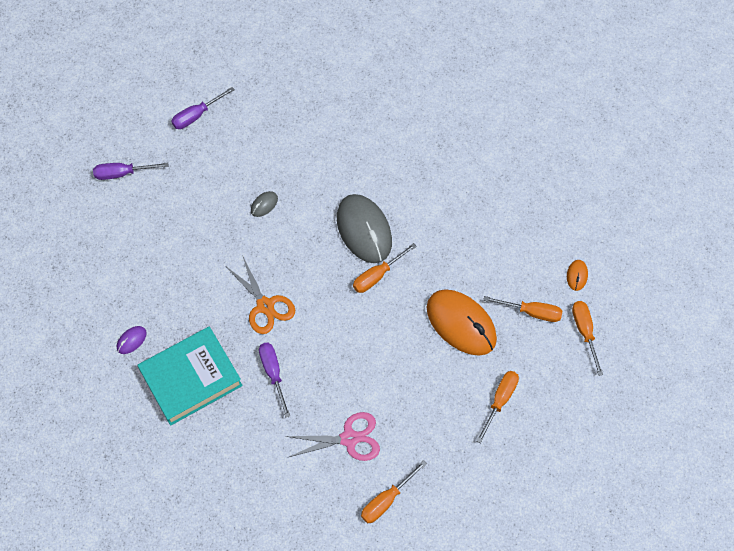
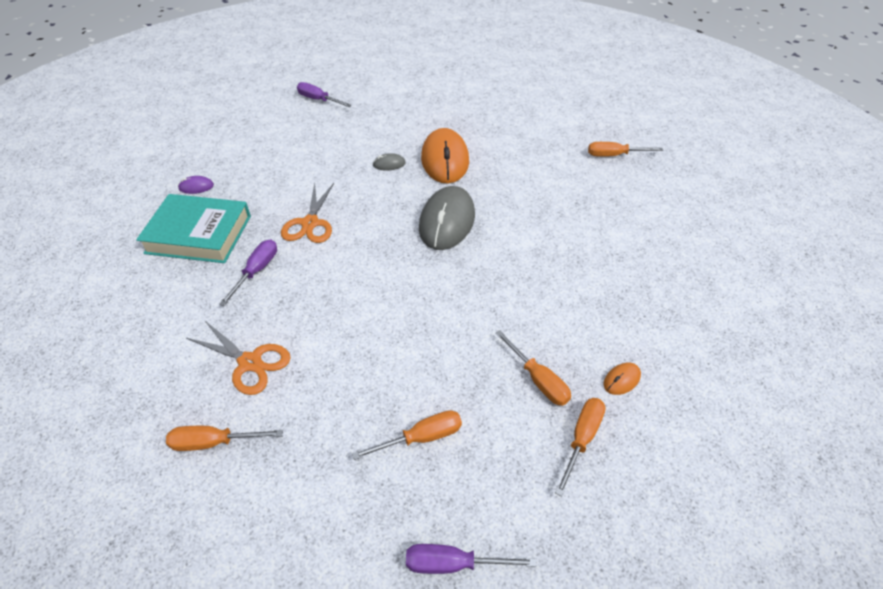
camera: 40 degrees right, 15 degrees down
purple screwdriver [171,87,235,129] -> purple screwdriver moved to [406,544,537,574]
pink scissors [285,412,380,461] -> orange scissors [186,320,291,395]
orange screwdriver [353,243,417,293] -> orange screwdriver moved to [588,142,663,157]
orange mouse [427,289,497,356] -> orange mouse moved to [421,128,469,183]

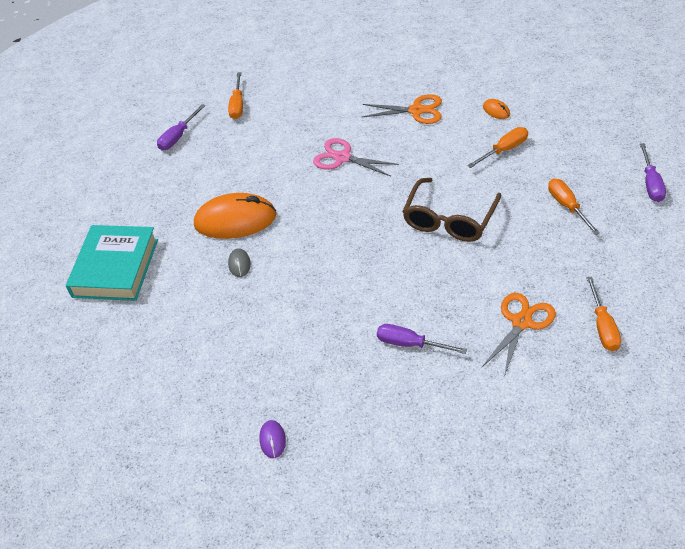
camera: 85 degrees left, 0 degrees up
turquoise book [136,194,251,263] -> turquoise book moved to [66,225,158,301]
orange scissors [281,183,334,243] -> orange scissors moved to [362,94,442,124]
purple screwdriver [297,82,352,107] -> purple screwdriver moved to [157,104,205,150]
grey mouse [419,186,475,250] -> none
orange screwdriver [555,398,606,497] -> none
none -> pink scissors [313,138,399,176]
none -> brown glasses [402,178,502,242]

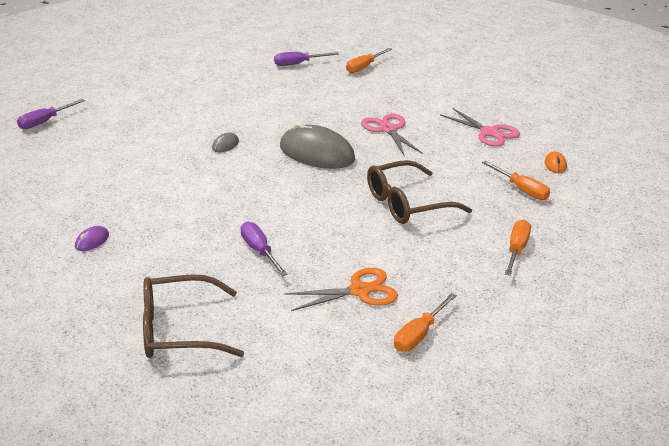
camera: 35 degrees right, 15 degrees down
turquoise book [66,225,158,301] -> none
orange mouse [194,193,276,239] -> none
orange scissors [362,94,442,124] -> pink scissors [440,108,520,147]
orange screwdriver [467,127,528,168] -> orange screwdriver turned 45 degrees clockwise [482,161,550,200]
purple screwdriver [640,143,666,202] -> purple screwdriver moved to [17,99,85,129]
none -> brown glasses [143,274,244,358]
none -> grey mouse [280,122,355,169]

